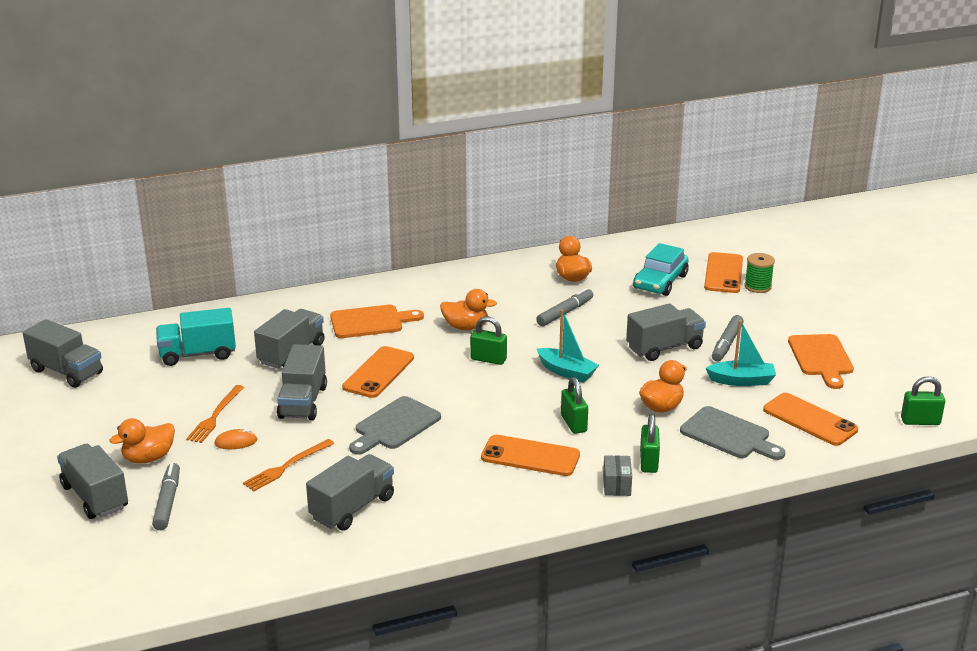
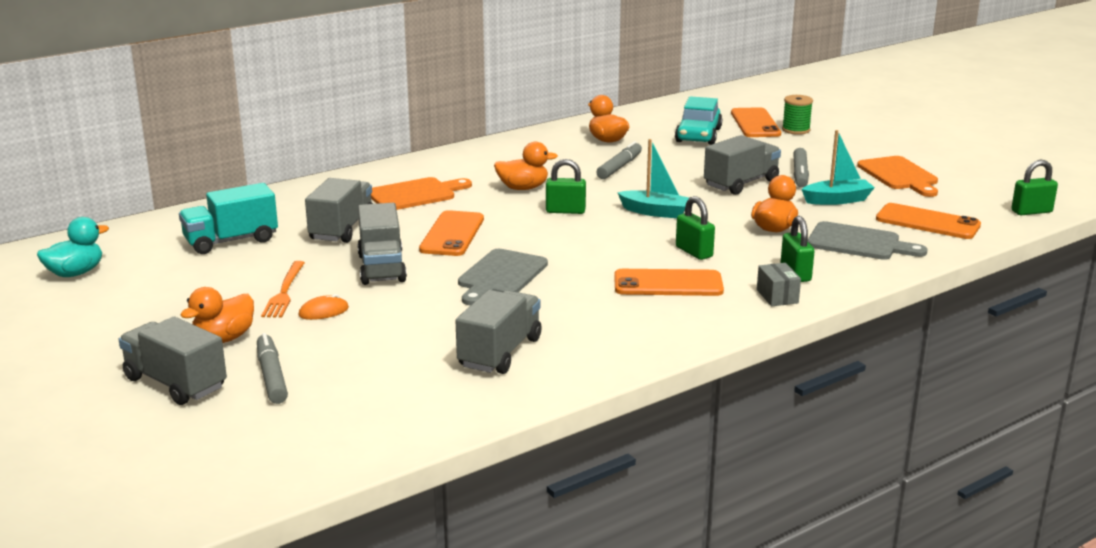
camera: 15 degrees left, 5 degrees down
grey truck [23,319,103,388] -> turquoise duck [37,217,109,277]
orange fork [243,439,334,492] -> none

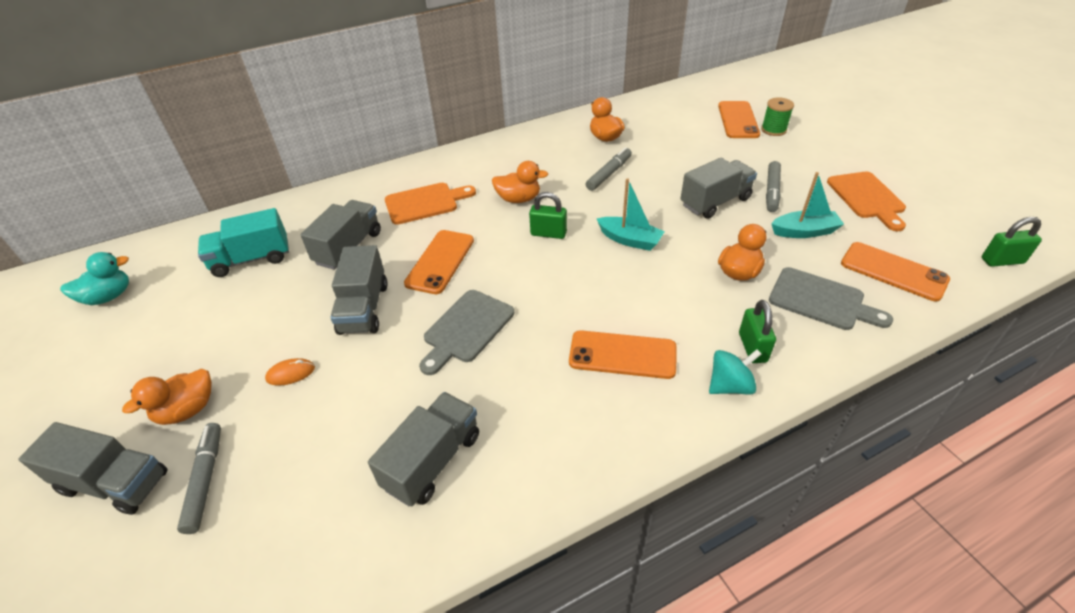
camera: 10 degrees right, 20 degrees up
grey truck [119,317,227,405] -> grey truck turned 150 degrees clockwise [18,422,168,515]
orange fork [261,261,305,318] -> none
turquoise car [675,96,722,145] -> none
green padlock [676,196,715,260] -> none
grey box [757,263,801,306] -> turquoise spinning top [709,349,761,395]

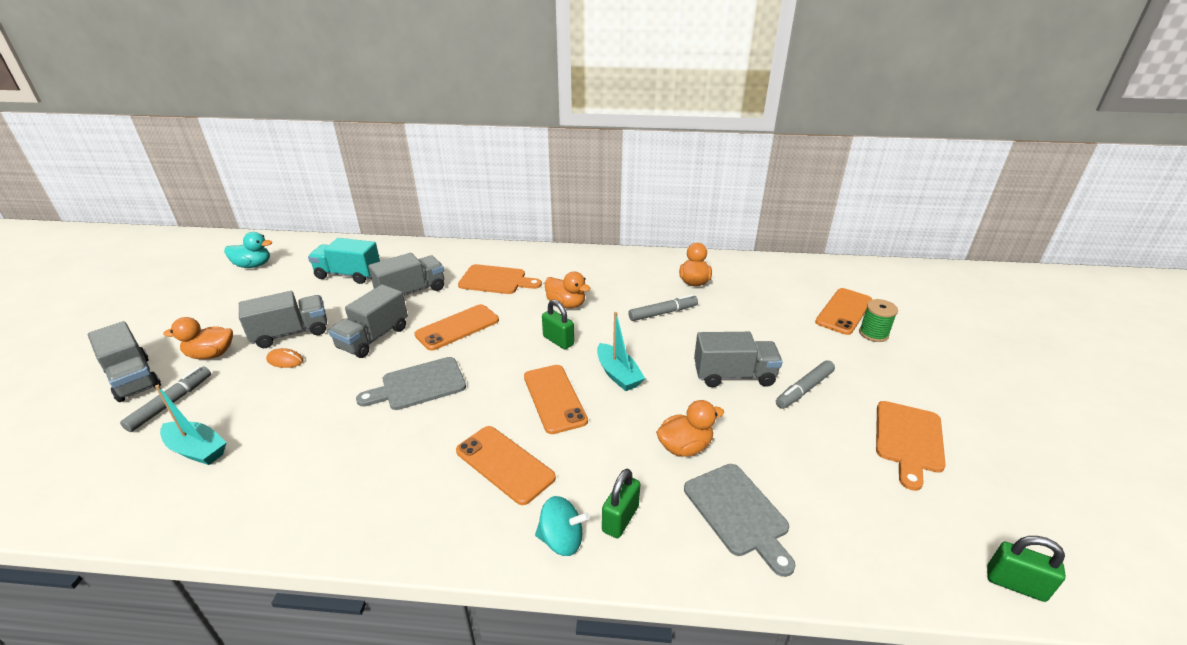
camera: 30 degrees right, 10 degrees down
grey truck [368,392,479,507] -> grey truck moved to [239,291,327,348]
turquoise boat [771,172,844,238] -> turquoise boat moved to [155,385,227,465]
orange phone [841,242,950,302] -> orange phone moved to [524,365,588,434]

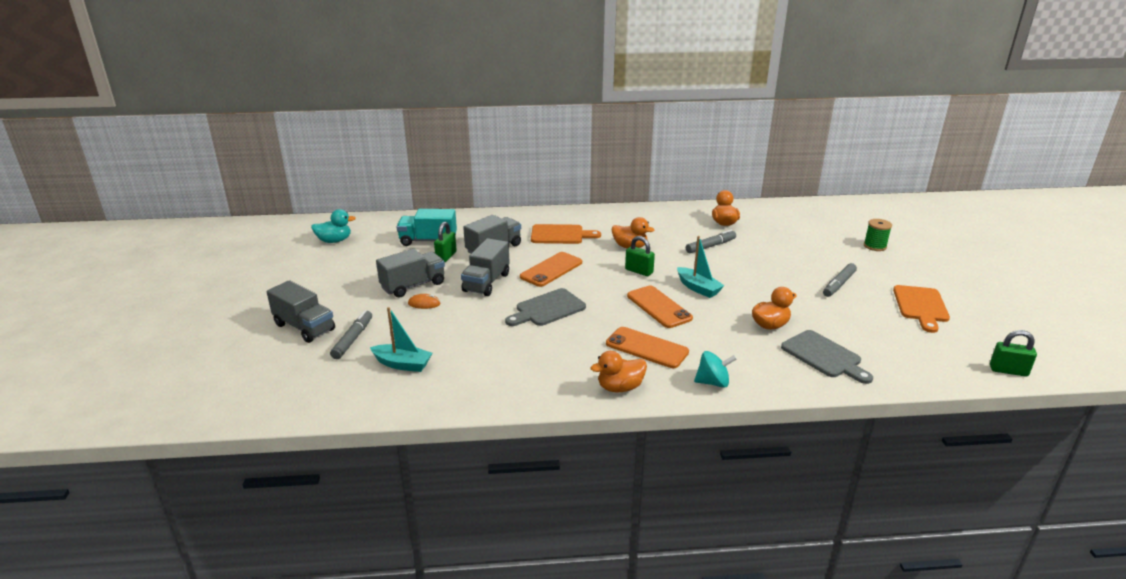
camera: 10 degrees left, 5 degrees down
orange duck [163,317,233,359] -> orange duck moved to [590,351,647,392]
green padlock [602,469,640,538] -> green padlock moved to [434,222,457,262]
grey truck [694,332,783,387] -> none
orange phone [815,288,872,335] -> none

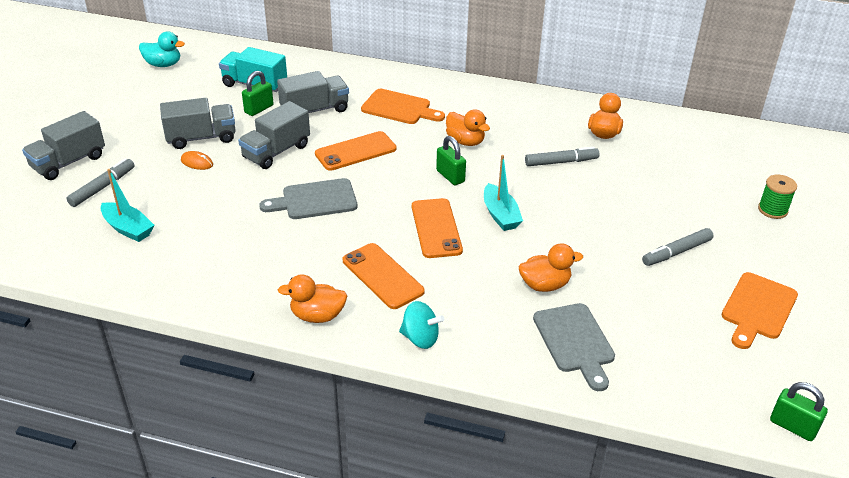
camera: 20 degrees right, 10 degrees up
grey truck [267,280,335,343] -> grey truck turned 75 degrees clockwise [22,111,105,180]

